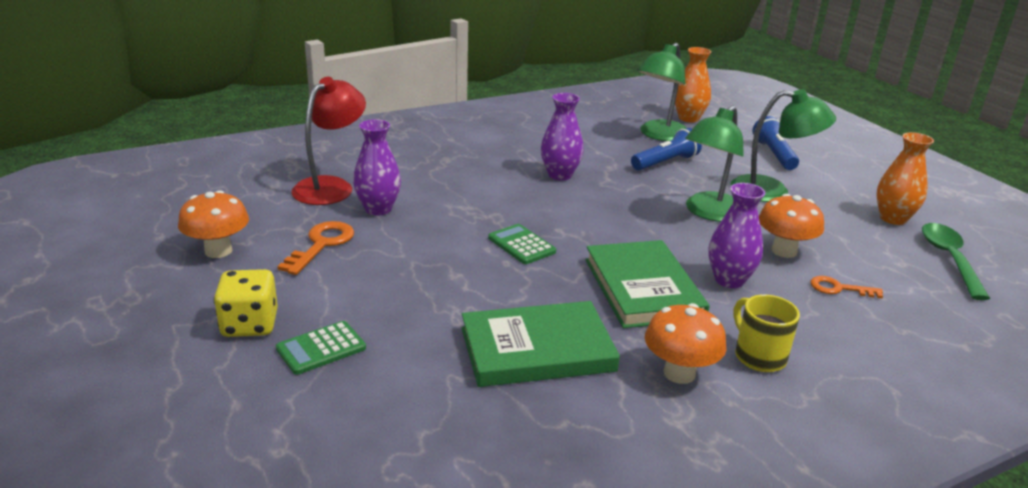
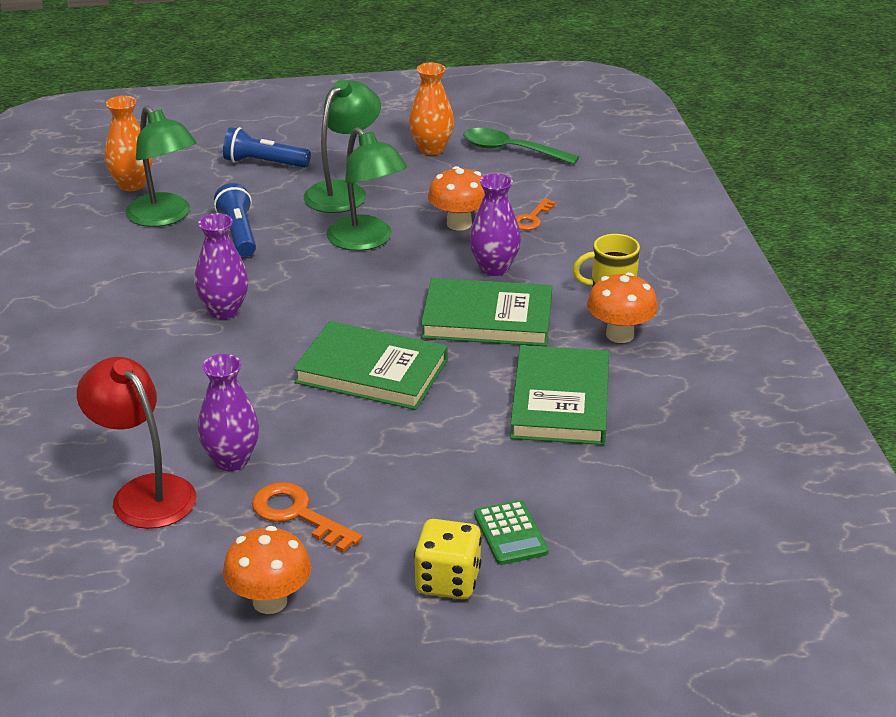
camera: 70 degrees left, 5 degrees up
green calculator [488,224,556,264] -> green book [293,321,448,410]

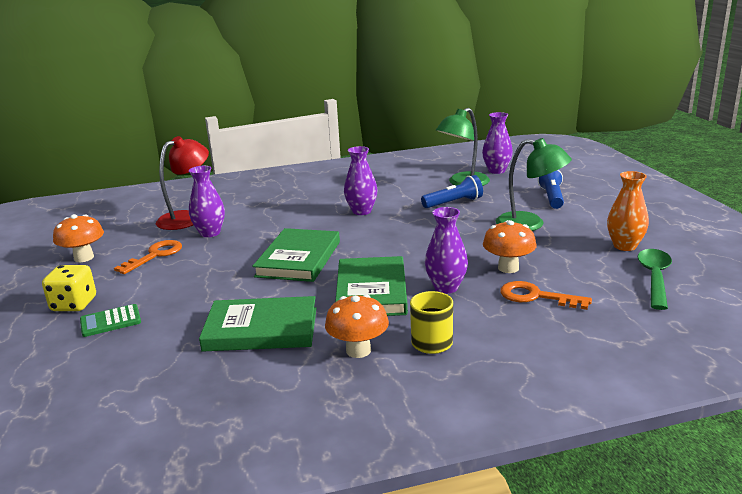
camera: 85 degrees right, 10 degrees down
orange vase [104,96,152,191] -> purple vase [482,112,513,174]
green lamp [326,127,407,251] -> none
orange key [516,198,556,230] -> orange key [500,281,592,310], size x1.53

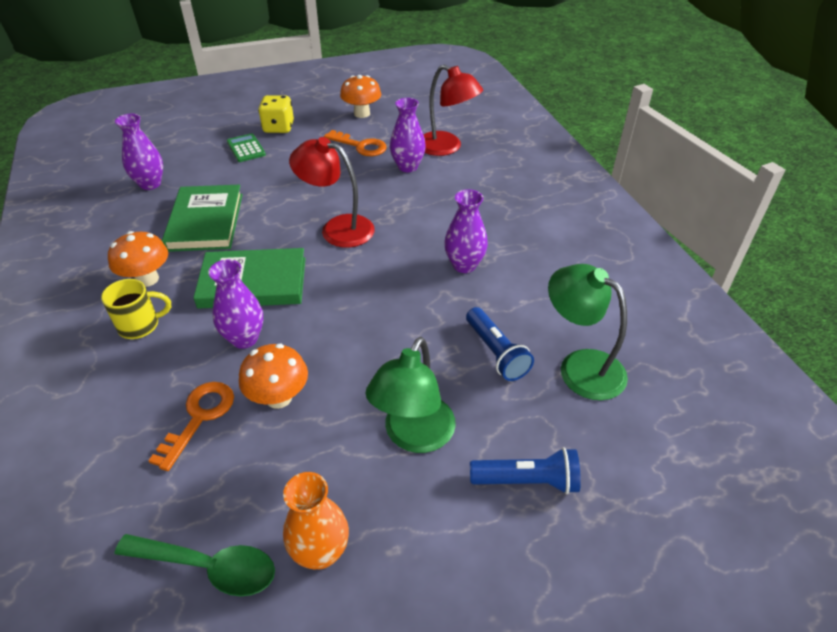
camera: 85 degrees right, 20 degrees up
green book [252,228,340,282] -> red lamp [289,137,375,247]
purple vase [482,112,513,174] -> purple vase moved to [115,114,163,190]

